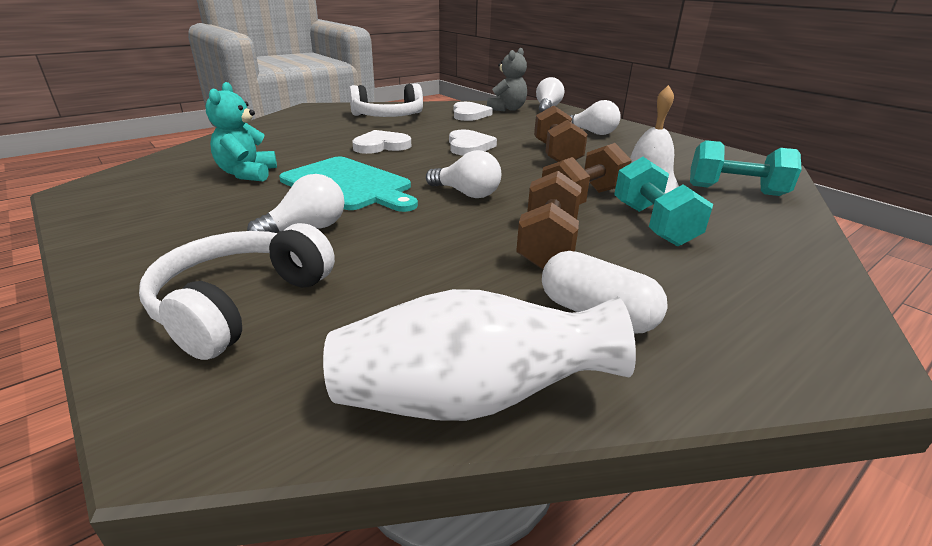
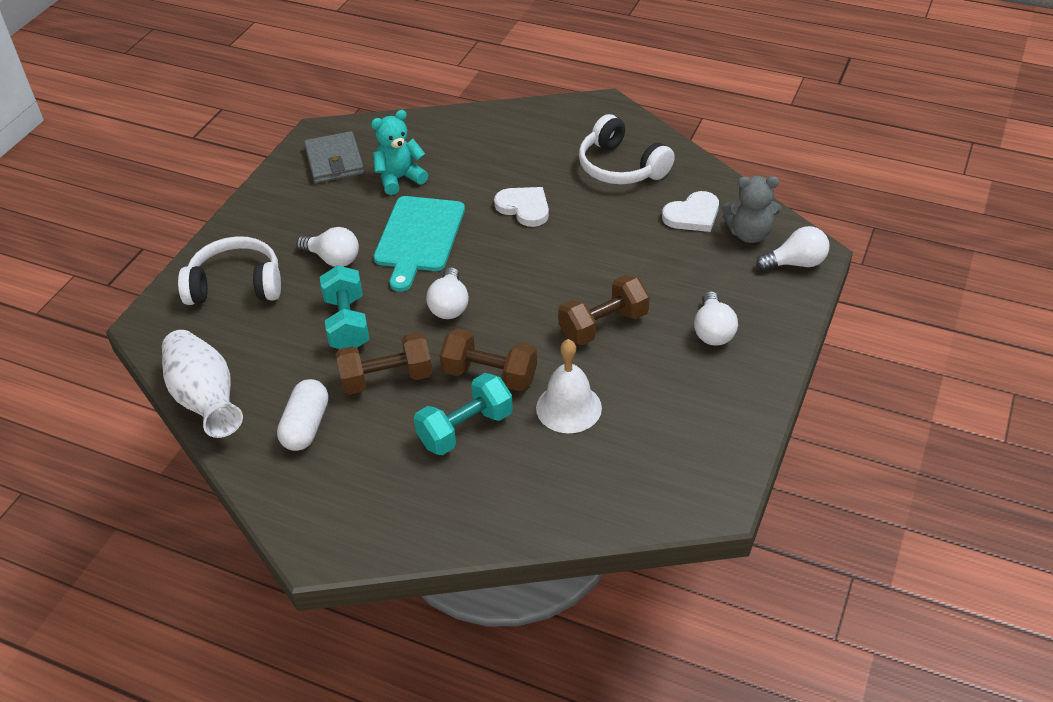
camera: 65 degrees right, 15 degrees up
white heart [449,130,497,155] -> none
turquoise dumbbell [690,140,802,196] -> turquoise dumbbell moved to [320,265,369,349]
none -> grey wallet [304,131,364,183]

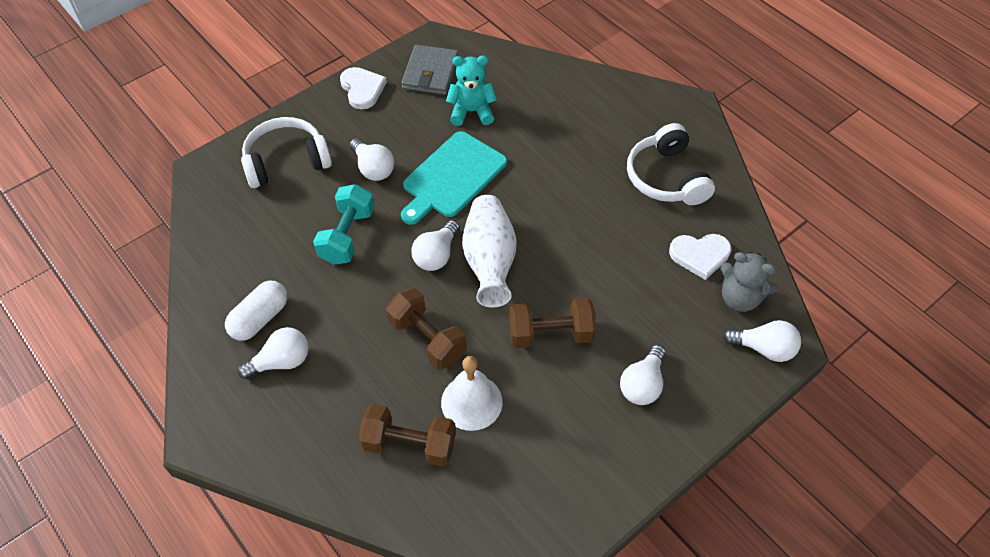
camera: 25 degrees right, 10 degrees up
white vase [162,330,243,438] -> white vase moved to [462,195,517,307]
white headphones [178,236,281,305] -> white headphones turned 45 degrees counterclockwise [241,117,332,188]
brown dumbbell [335,332,433,395] -> brown dumbbell moved to [358,404,456,467]
turquoise dumbbell [414,373,513,455] -> none
white heart [494,187,549,227] -> white heart moved to [340,67,387,109]
none -> white light bulb [237,327,309,379]

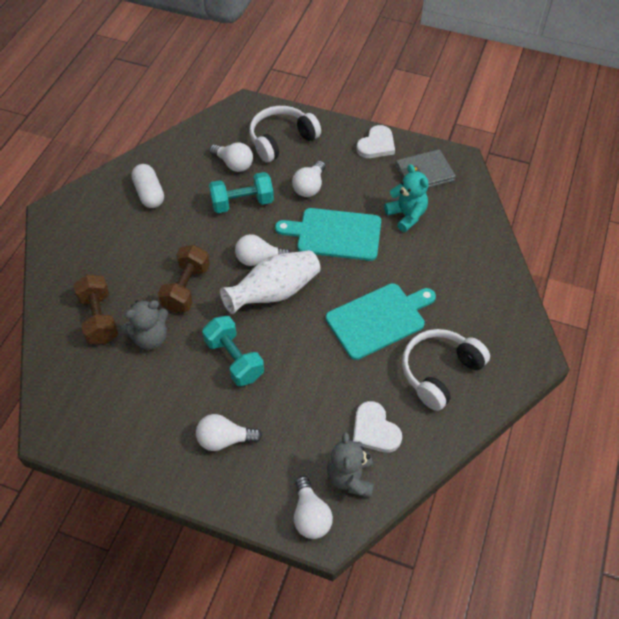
camera: 60 degrees right, 0 degrees up
white capsule [225,281,287,341] -> white capsule turned 60 degrees clockwise [131,164,164,208]
white light bulb [237,327,309,379] -> white light bulb moved to [209,143,253,172]
white headphones [241,117,332,188] -> white headphones turned 75 degrees counterclockwise [249,106,321,163]
white bell [441,356,503,431] -> grey teddy bear [120,300,168,350]
brown dumbbell [509,298,596,348] -> turquoise dumbbell [202,316,264,386]
none -> turquoise cutting board [326,283,436,360]

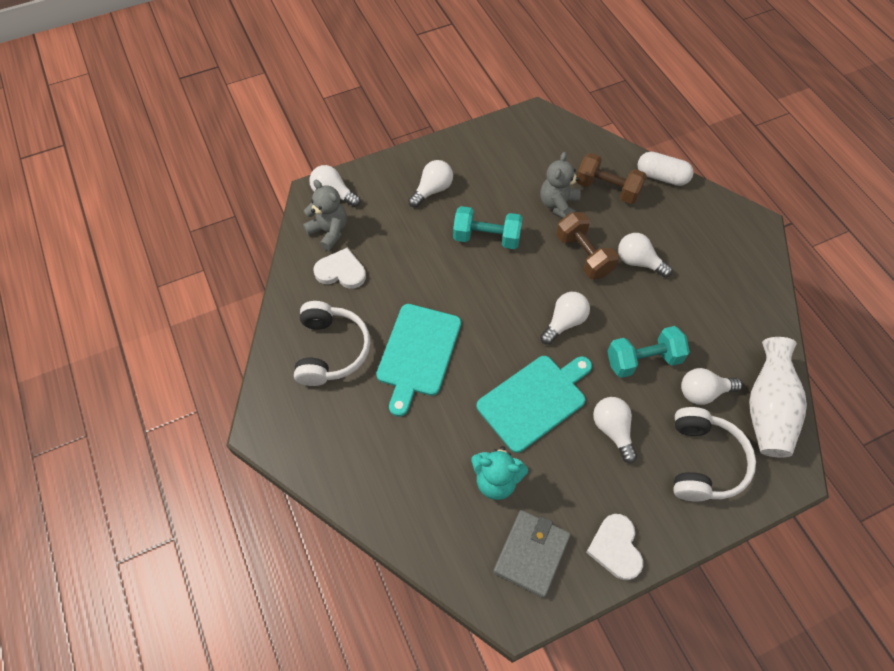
camera: 135 degrees right, 5 degrees up
white capsule [131,164,164,208] -> white capsule moved to [637,152,694,186]
turquoise dumbbell [209,172,274,213] -> turquoise dumbbell turned 45 degrees clockwise [607,326,690,378]
white vase [220,250,321,314] -> white vase moved to [749,337,807,458]
none -> white light bulb [618,233,672,277]

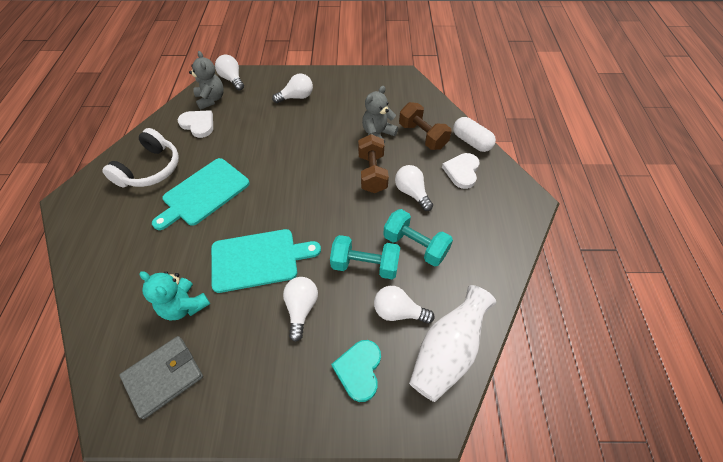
camera: 25 degrees right, 5 degrees down
turquoise dumbbell [453,206,523,249] -> turquoise dumbbell moved to [383,209,453,266]
white light bulb [540,292,590,345] -> none
white heart [586,514,643,580] -> white heart moved to [442,153,480,189]
white headphones [673,407,756,502] -> turquoise heart [331,340,381,402]

